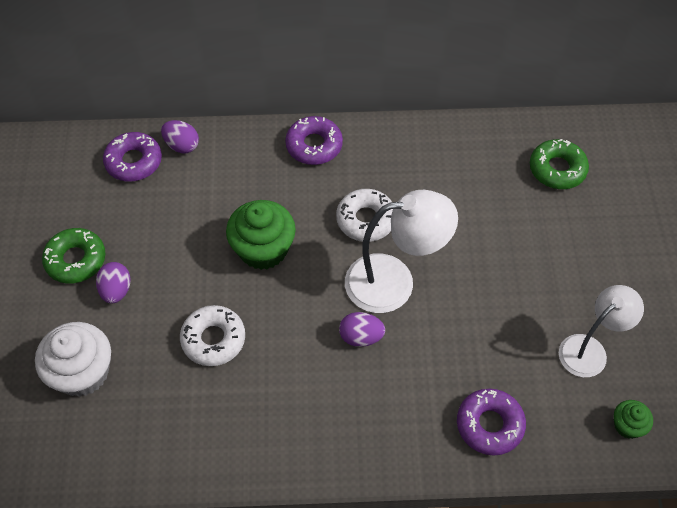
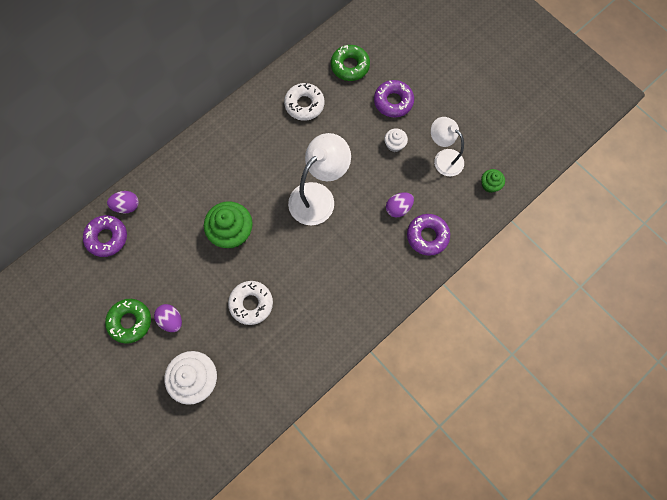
camera: 40 degrees left, 15 degrees up
purple donut [285,116,343,165] -> purple donut moved to [374,80,414,118]
white donut [336,189,393,242] -> white donut moved to [284,83,325,121]
purple egg [339,312,385,347] -> purple egg moved to [386,192,414,218]
white lamp [559,285,644,377] -> white lamp turned 60 degrees counterclockwise [431,117,464,176]
none -> white cupcake [384,128,408,152]

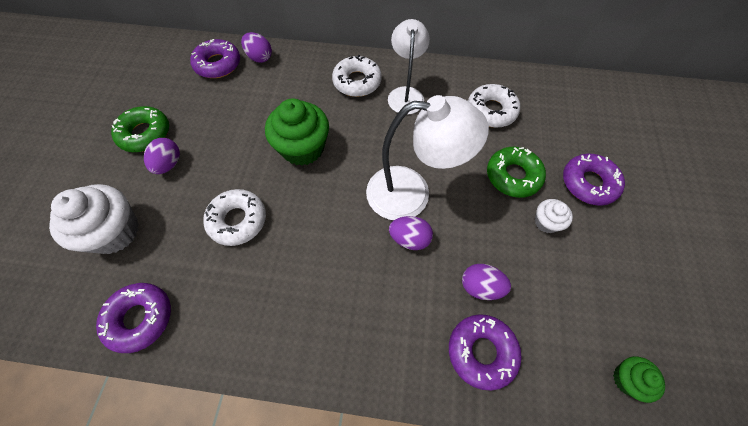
camera: 50 degrees right, 10 degrees down
green donut [331,45,370,81] -> green donut moved to [487,147,546,198]
white lamp [431,117,464,176] -> white lamp moved to [388,19,430,115]
none -> purple donut [96,283,171,353]
none -> white donut [332,55,382,97]
none -> purple egg [389,216,433,250]

